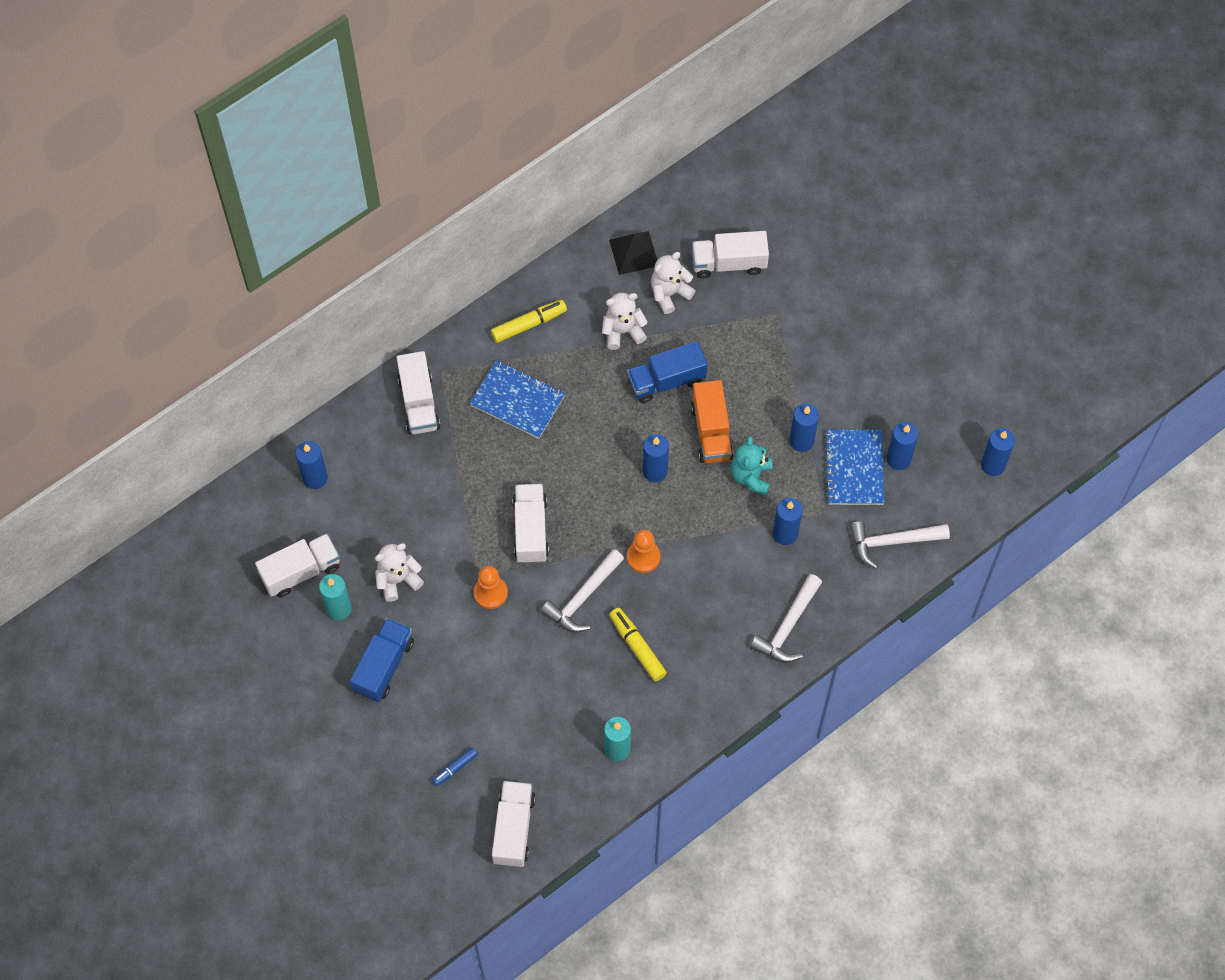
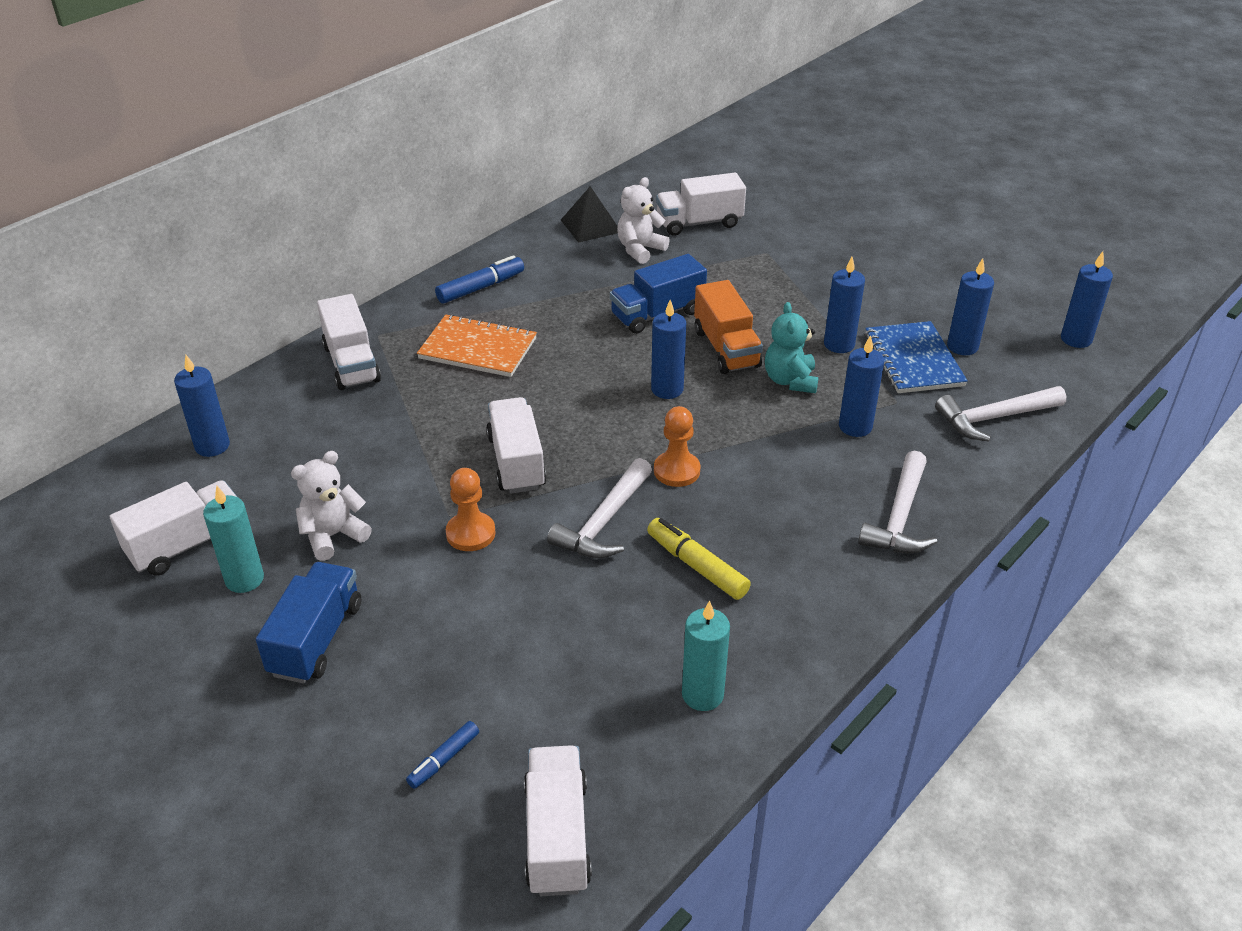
camera: 10 degrees left, 25 degrees down
blue notebook [470,360,565,439] -> orange notebook [417,314,537,377]
yellow marker [491,300,567,343] -> blue marker [435,255,524,304]
white teddy bear [602,293,648,350] -> none

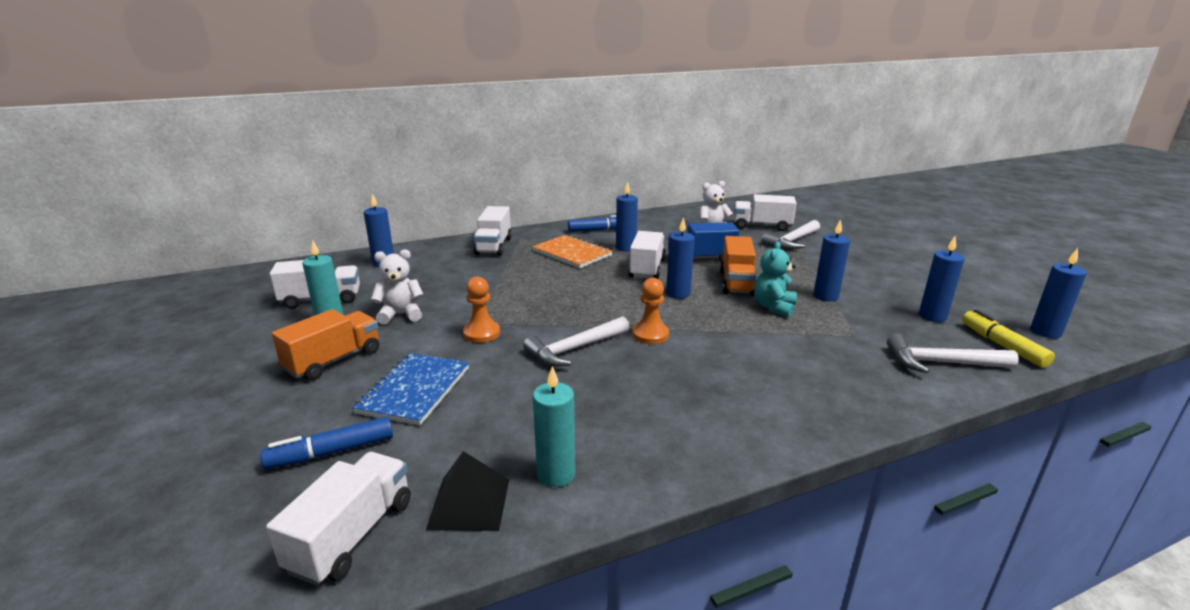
camera: 25 degrees right, 15 degrees down
blue truck [256,562,361,683] -> orange truck [272,309,379,380]
blue marker [406,721,479,789] -> blue marker [260,417,393,469], size x1.64
white truck [486,397,547,494] -> white truck moved to [628,231,666,279]
black pyramid [561,186,618,243] -> black pyramid moved to [426,451,509,531]
yellow marker [647,518,751,600] -> yellow marker moved to [962,310,1055,368]
blue candle [839,335,884,437] -> blue candle moved to [616,182,638,252]
white hammer [858,451,937,553] -> white hammer moved to [762,220,820,249]
blue notebook [865,321,968,393] -> blue notebook moved to [352,353,469,425]

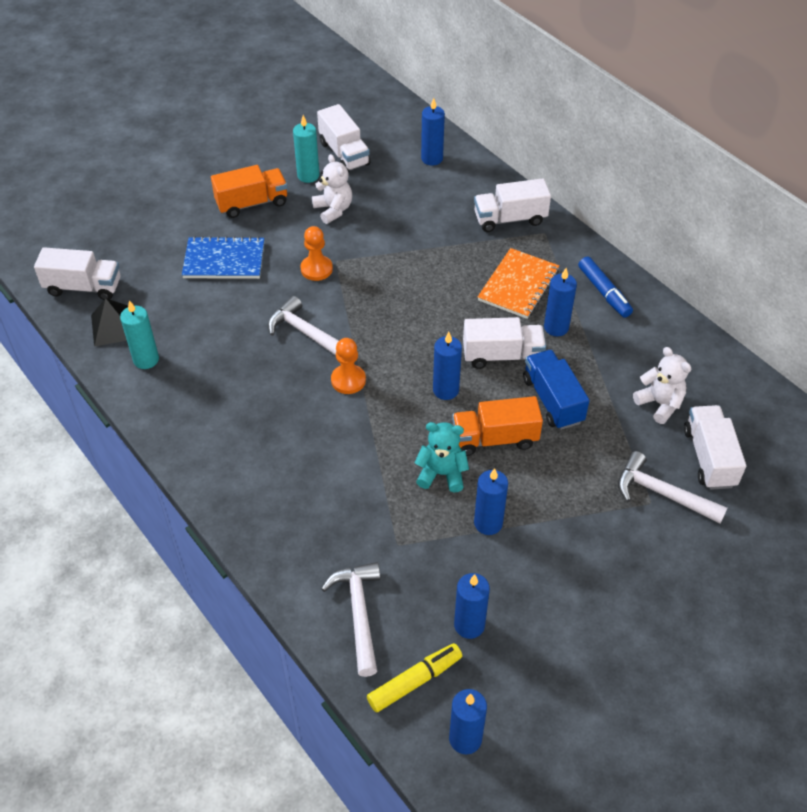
camera: 75 degrees right, 25 degrees up
blue marker [260,417,393,469] -> none
orange truck [272,309,379,380] -> orange truck turned 45 degrees counterclockwise [211,165,288,218]

